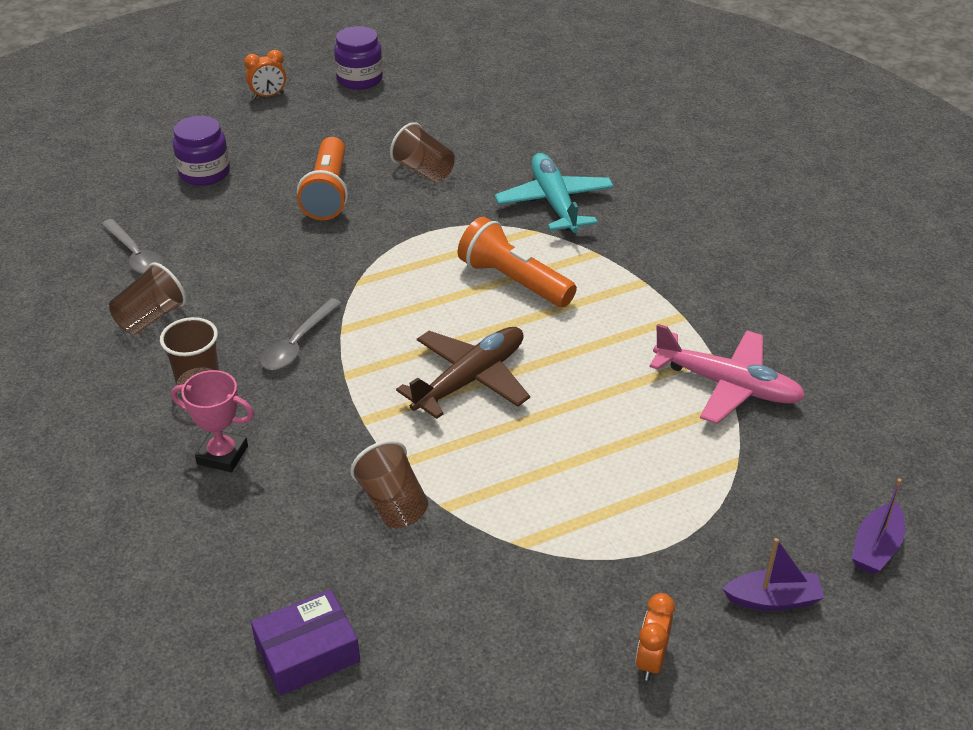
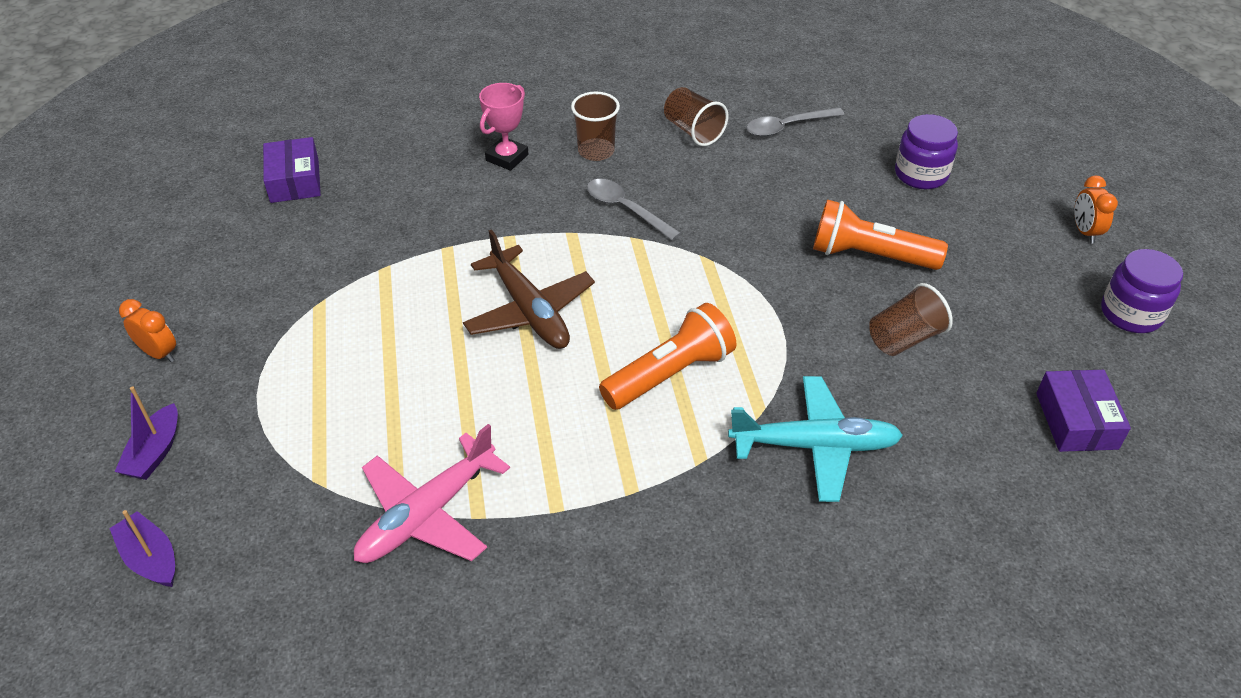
camera: 105 degrees right, 5 degrees up
brown cup [350,440,428,528] -> none
none -> purple box [1036,370,1131,452]

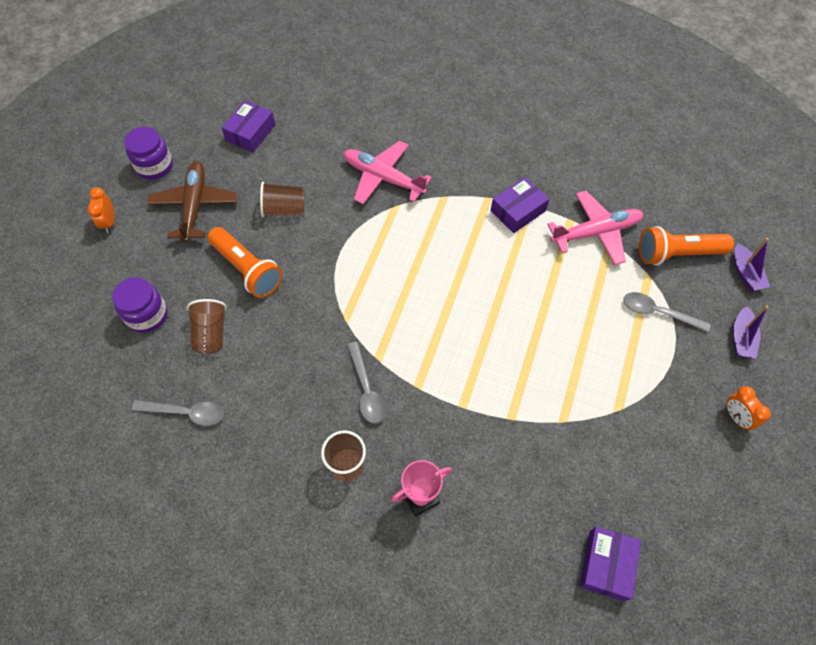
camera: 150 degrees left, 15 degrees up
purple boat [115,386,178,480] -> purple boat turned 150 degrees clockwise [734,306,768,359]
brown plane [463,229,595,349] -> brown plane moved to [147,161,238,242]
orange flashlight [599,303,736,410] -> orange flashlight moved to [639,226,734,265]
brown cup [664,87,728,146] -> brown cup moved to [187,299,227,354]
turquoise plane [728,376,903,502] -> pink plane [344,141,432,204]
orange clock [1074,175,1118,243] -> orange clock turned 150 degrees clockwise [87,187,114,233]
none -> purple box [491,177,549,233]
none -> grey spoon [623,292,711,332]

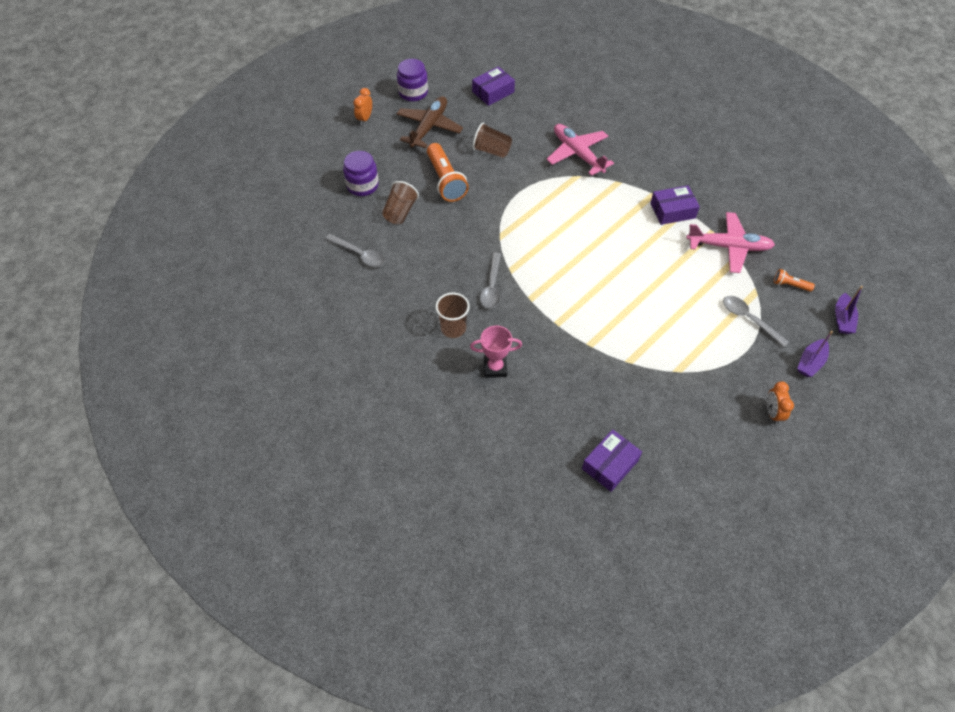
camera: 25 degrees right, 5 degrees down
orange flashlight [639,226,734,265] -> orange flashlight [774,269,815,292], size x0.49

